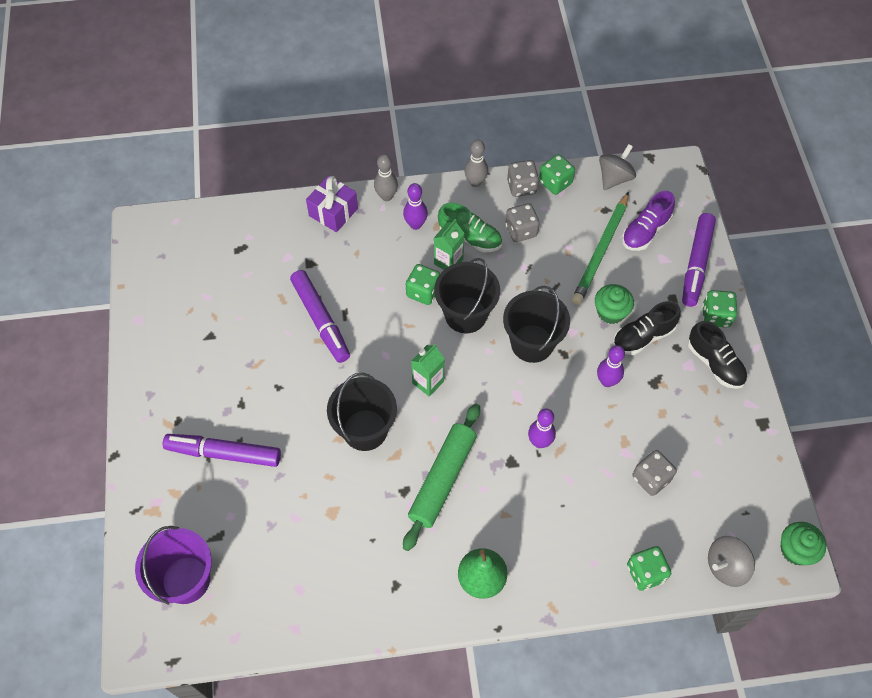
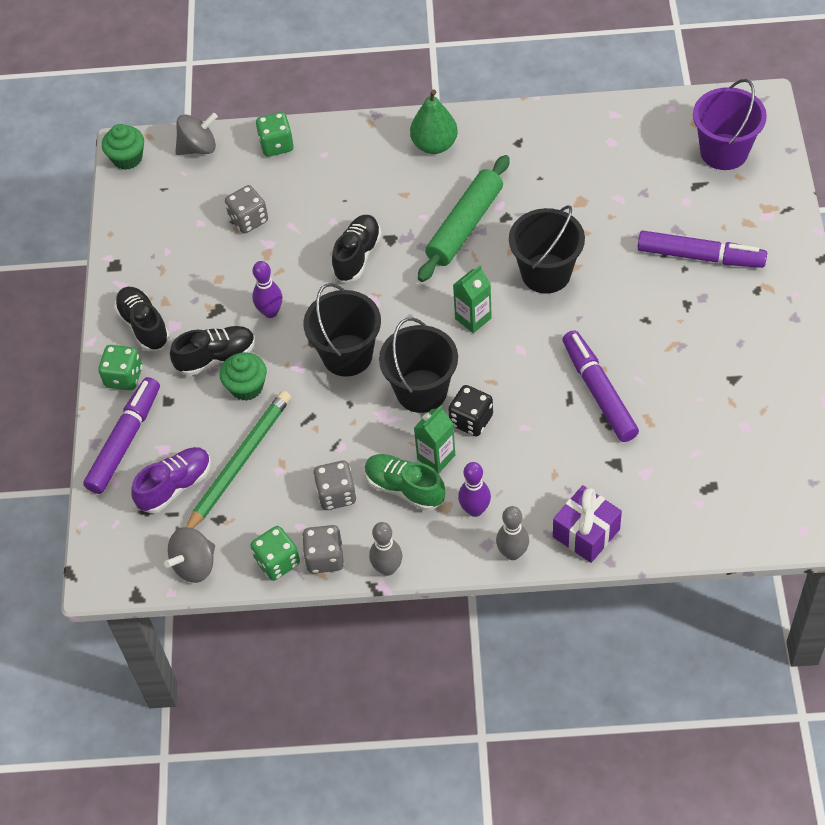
camera: 170 degrees left, 5 degrees down
green dice [406,264,440,305] -> black dice [448,385,493,437]
purple bowling pin [528,408,556,448] -> black shoe [332,215,381,282]

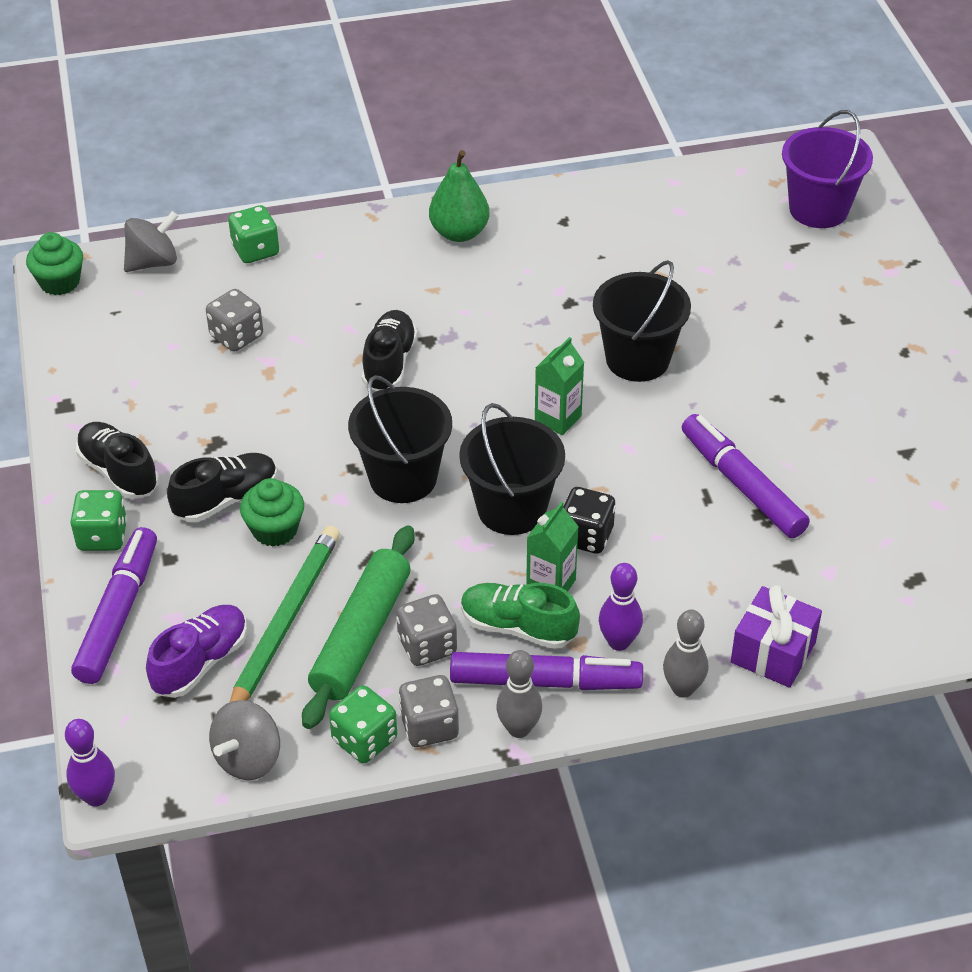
camera: 15 degrees left, 10 degrees down
purple bowling pin [252,261,283,318] -> purple bowling pin moved to [65,719,115,807]
green rolling pin [418,155,510,282] -> green rolling pin moved to [302,525,415,729]
purple marker [637,231,767,268] -> purple marker moved to [450,652,643,690]

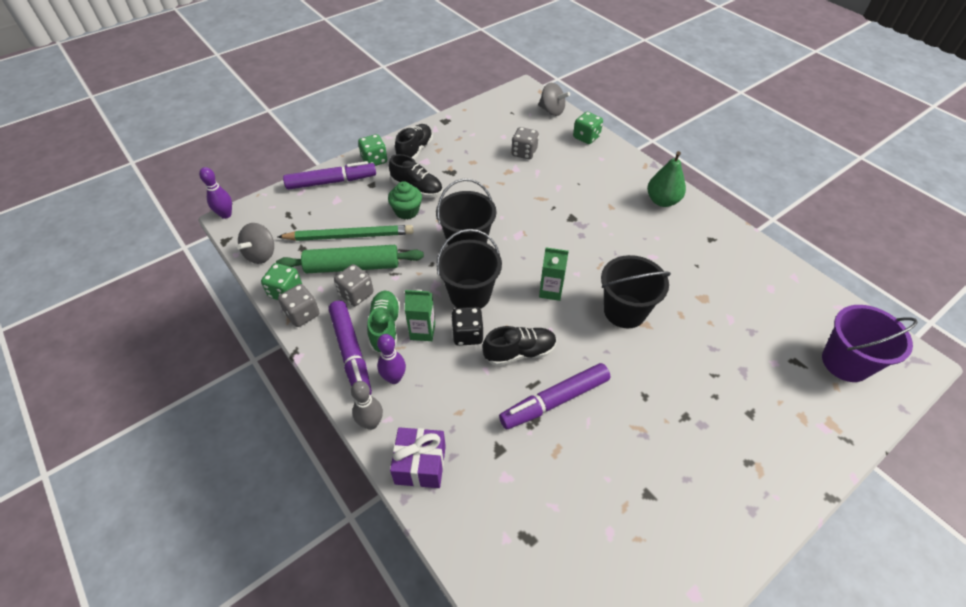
camera: 65 degrees right, 5 degrees up
green cupcake [26,232,83,295] -> none
purple shoe [146,605,247,698] -> none
grey spinning top [209,700,280,780] -> grey spinning top turned 75 degrees counterclockwise [237,223,274,264]
black shoe [362,310,417,391] -> black shoe moved to [483,326,557,366]
grey bowling pin [496,650,542,738] -> none
purple marker [682,414,810,538] -> purple marker turned 150 degrees counterclockwise [499,363,610,429]

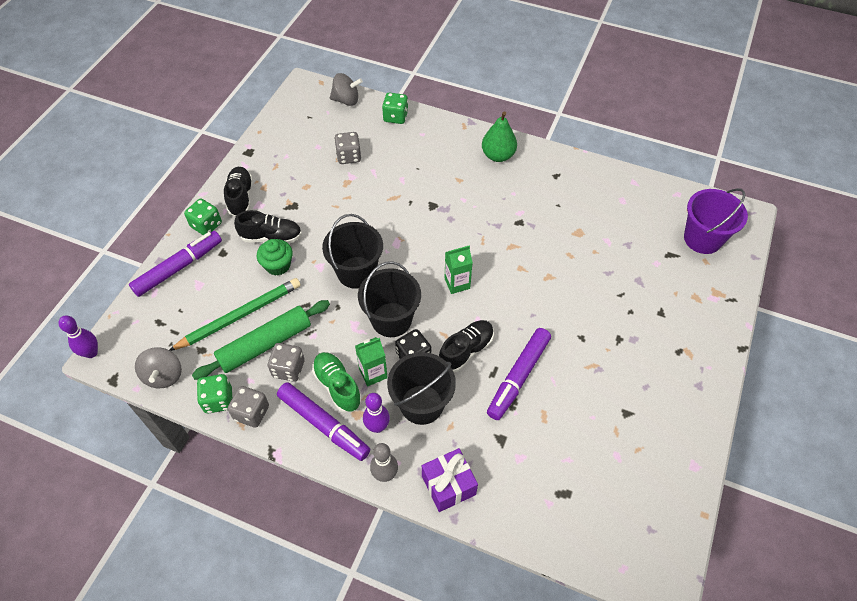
camera: 30 degrees left, 5 degrees up
black bucket [601,255,671,328] -> black bucket moved to [387,352,456,425]

